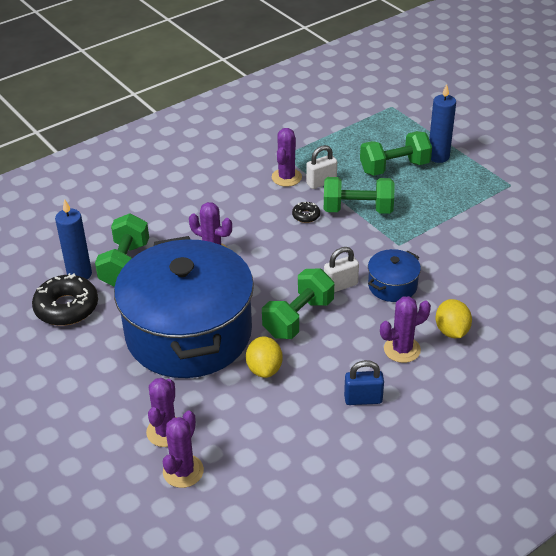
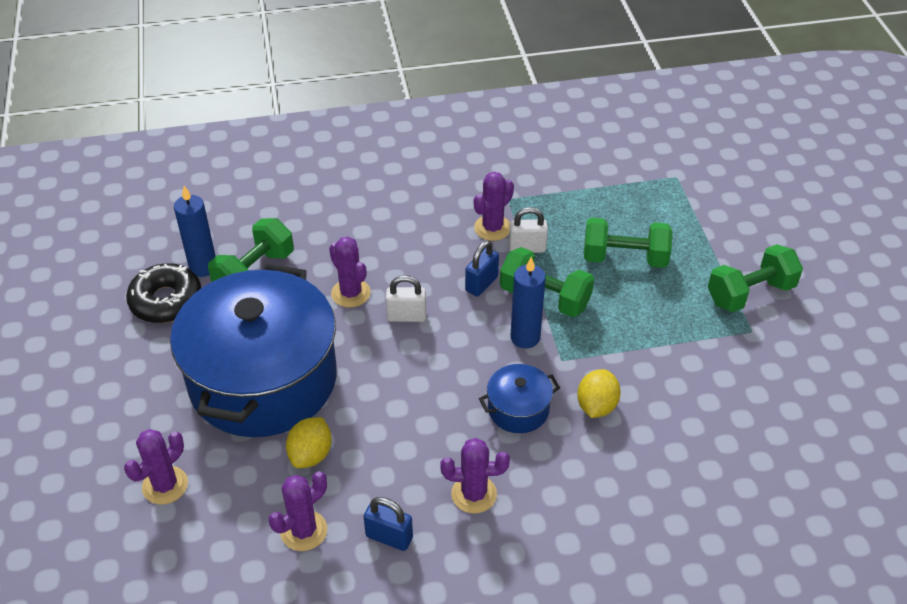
camera: 25 degrees right, 5 degrees up
purple cactus [163,411,204,488] -> purple cactus moved to [269,471,327,551]
green dumbbell [262,268,334,339] -> green dumbbell moved to [708,244,803,312]
black donut [292,202,320,223] -> blue padlock [465,240,499,297]
white padlock [324,247,359,292] -> white padlock moved to [386,275,426,322]
blue candle [429,84,456,163] -> blue candle moved to [511,257,546,348]
yellow lemon [436,299,472,338] -> yellow lemon moved to [577,369,621,418]

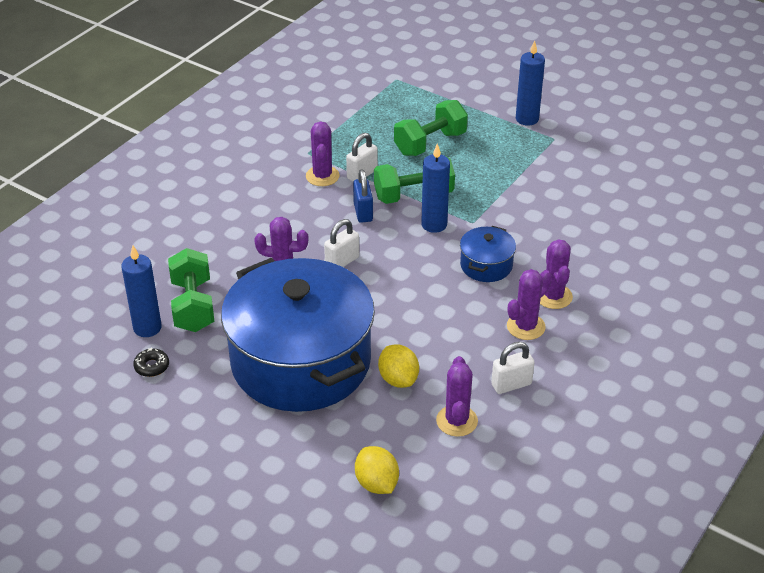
camera: 45 degrees left, 5 degrees down
purple cactus [124,429,188,504] -> purple cactus moved to [540,239,573,309]
black donut [126,263,201,323] -> black donut [133,348,169,377], size x0.48
blue padlock [364,497,413,551] -> white padlock [491,342,535,394]
yellow lemon [577,369,621,418] -> yellow lemon moved to [355,446,399,494]
green dumbbell [708,244,803,312] -> blue candle [516,40,545,126]

